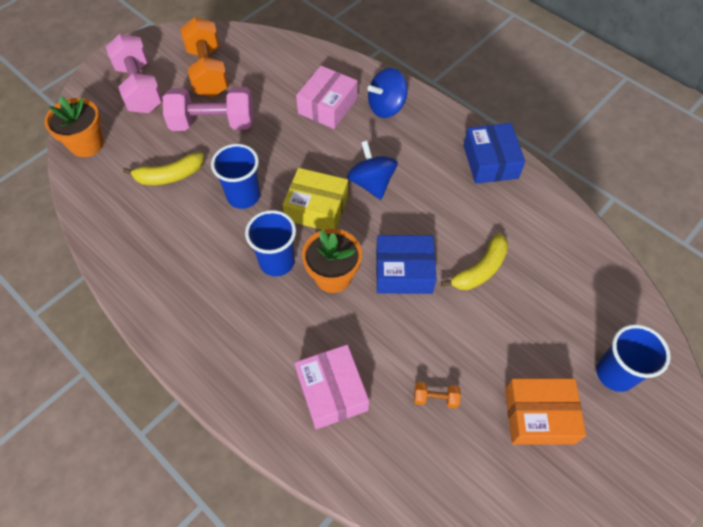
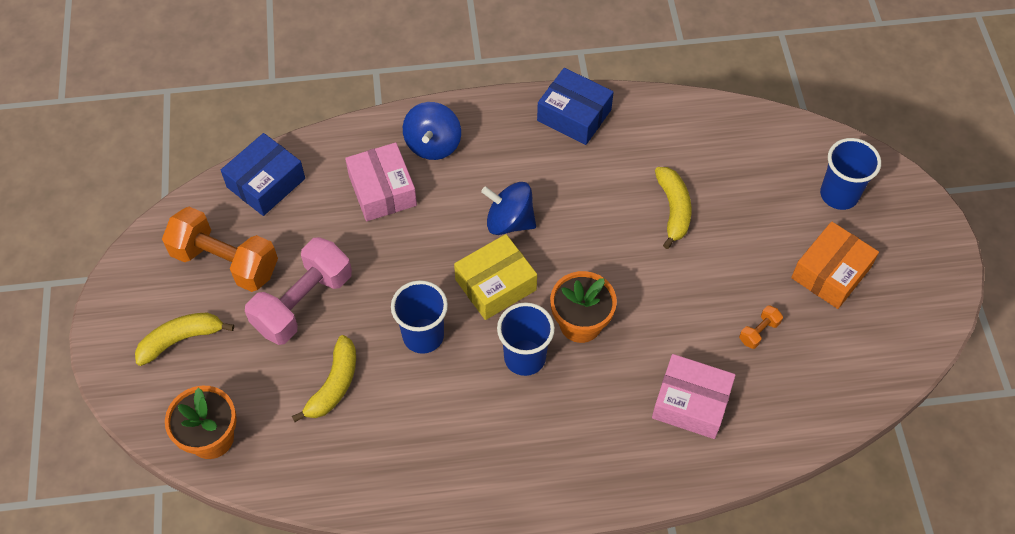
camera: 50 degrees left, 0 degrees up
pink dumbbell [106,34,163,113] -> yellow banana [135,313,234,366]
blue box [376,235,437,294] -> blue box moved to [221,133,305,216]

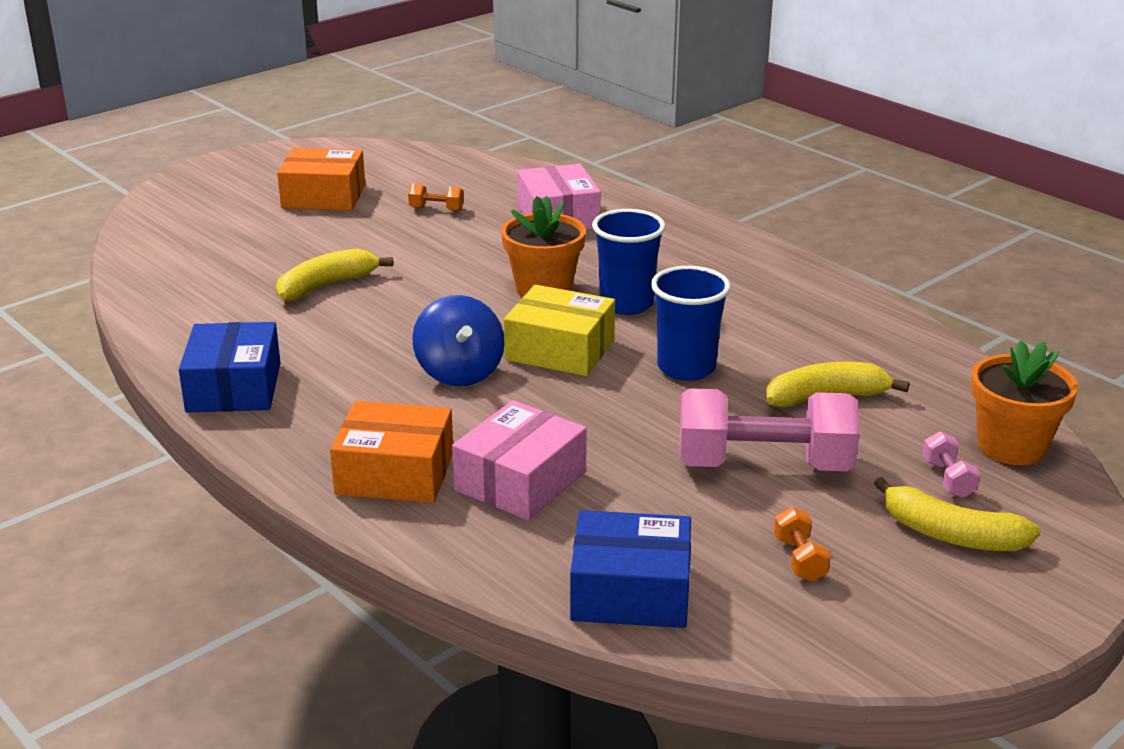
camera: 125 degrees left, 30 degrees down
orange dumbbell [162,207,278,292] -> orange dumbbell [774,507,831,581], size x0.42
blue spinning top [403,102,461,160] -> orange box [330,401,453,503]
blue cup [820,138,881,210] -> none
none -> pink dumbbell [922,431,980,498]

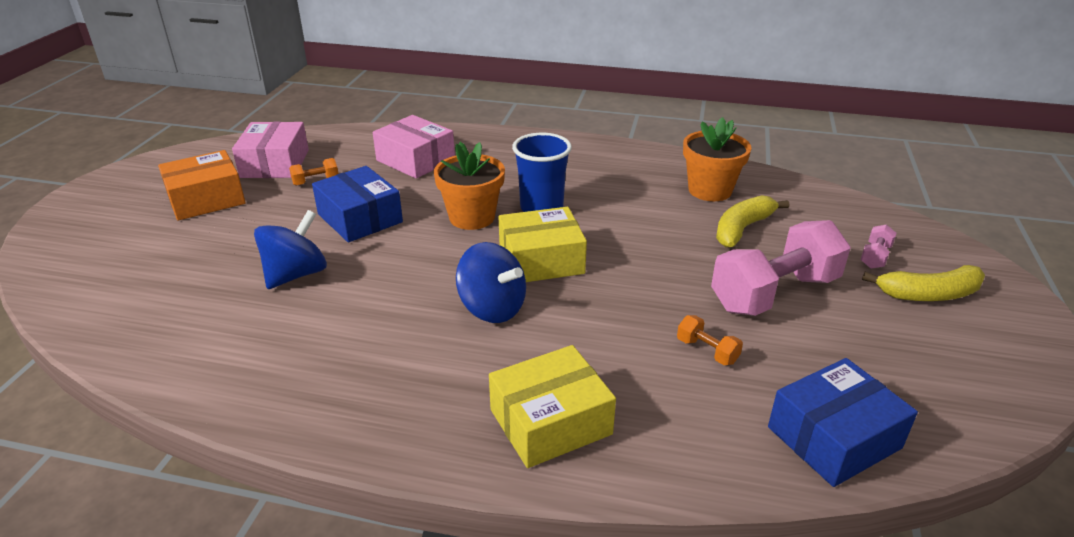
camera: 35 degrees left, 5 degrees up
blue box [179,322,280,413] -> blue box moved to [312,166,403,242]
yellow banana [276,248,393,301] -> blue spinning top [254,210,327,289]
orange box [330,401,453,503] -> yellow box [489,345,616,468]
pink box [452,400,587,520] -> pink box moved to [232,122,309,178]
blue cup [651,266,731,381] -> none
orange dumbbell [774,507,831,581] -> orange dumbbell moved to [677,315,743,365]
pink dumbbell [922,431,980,498] -> pink dumbbell turned 75 degrees clockwise [860,224,897,269]
orange flower pot [971,340,1078,465] -> orange flower pot moved to [683,117,751,201]

